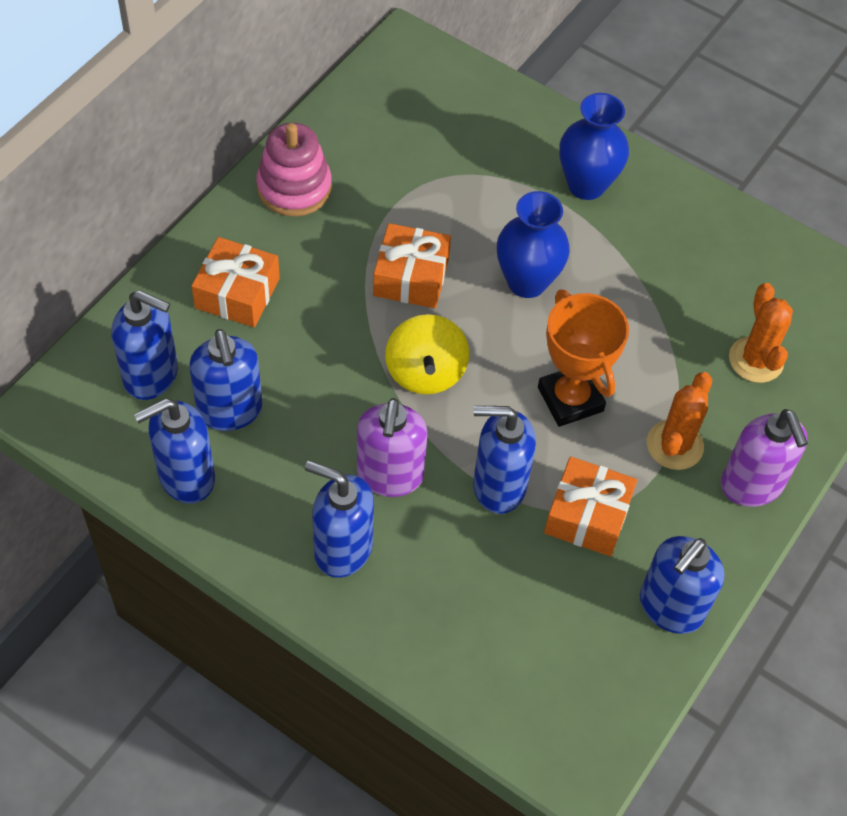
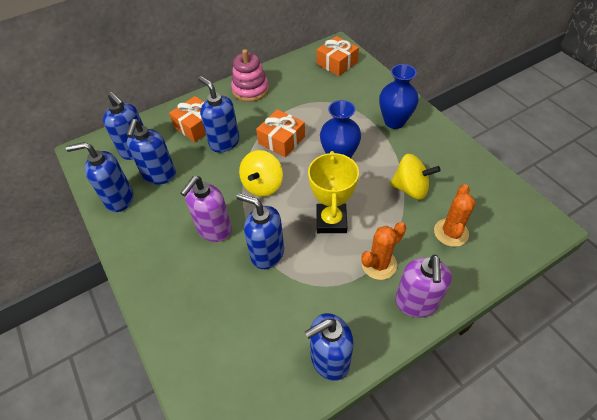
camera: 30 degrees right, 5 degrees down
blue soap dispenser [305,460,374,578] -> blue soap dispenser moved to [198,76,239,153]
orange trophy [538,289,629,427] -> yellow trophy [308,151,359,233]
orange gift [544,456,637,556] -> orange gift moved to [317,36,359,76]
none -> yellow spinning top [390,154,441,200]

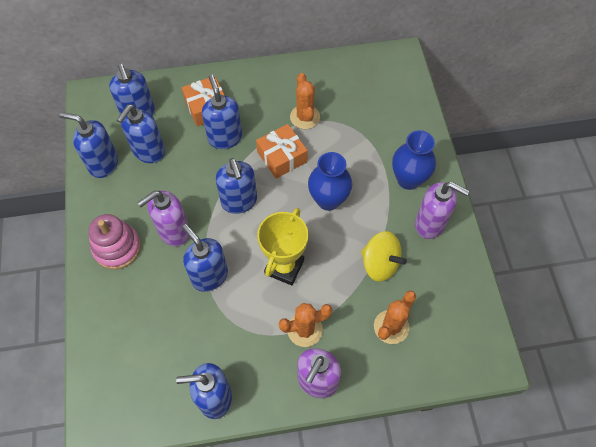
camera: 20 degrees right, 10 degrees up
pink stacking toy [231,49,269,102] -> pink stacking toy moved to [88,214,141,270]
yellow spinning top [239,150,283,197] -> blue soap dispenser [216,158,257,214]
orange gift [317,36,359,76] -> none
none -> orange cactus [290,73,320,129]
none -> purple soap dispenser [415,182,470,239]

